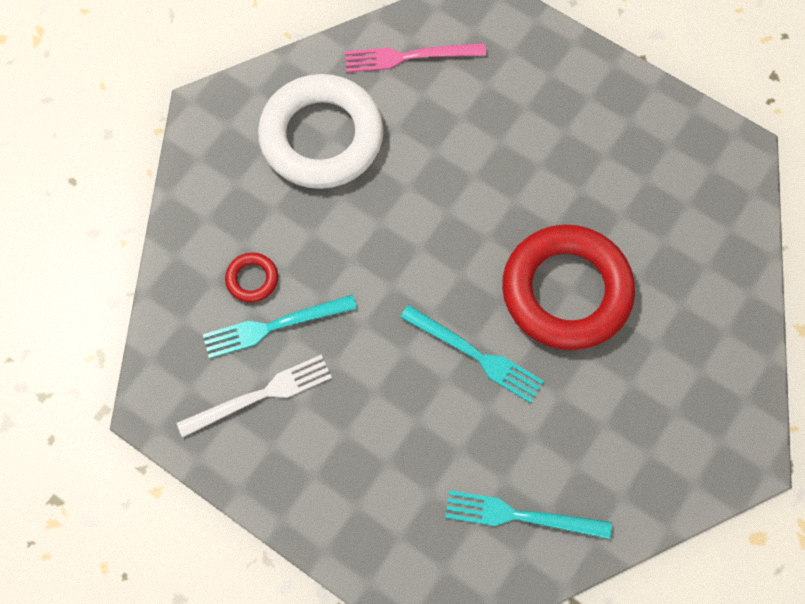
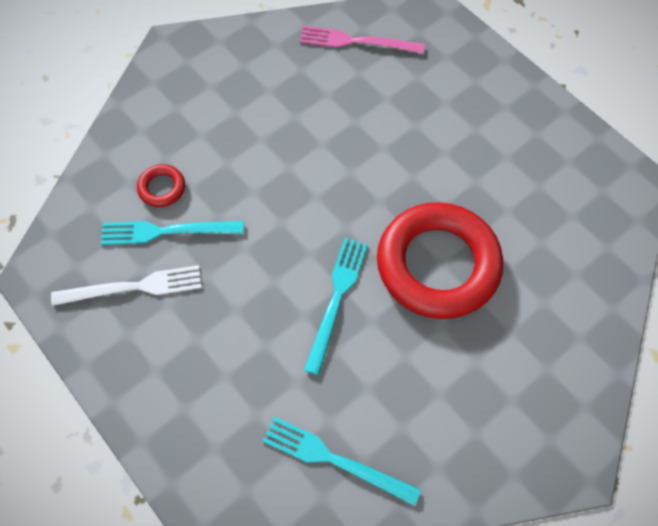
camera: 15 degrees right, 5 degrees down
white ring [258,74,384,189] -> none
turquoise fork [400,305,544,403] -> turquoise fork turned 120 degrees counterclockwise [304,238,368,375]

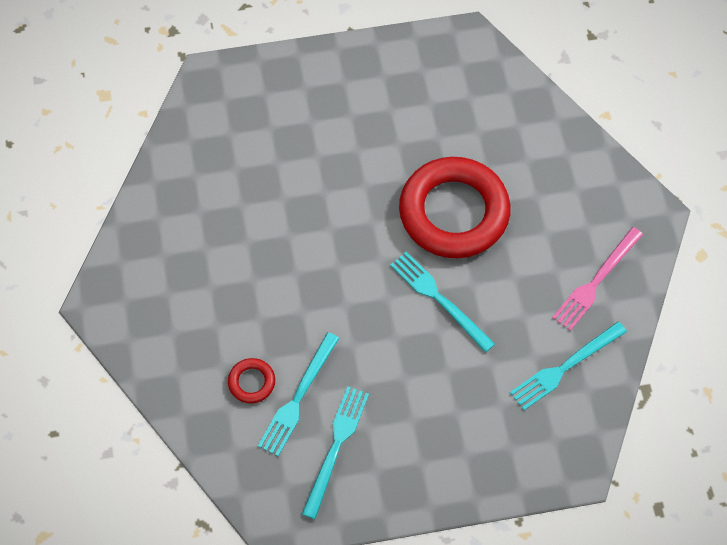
camera: 60 degrees left, 0 degrees up
white fork [51,265,202,306] -> turquoise fork [302,386,369,519]
pink fork [300,26,425,54] -> pink fork moved to [552,227,643,331]

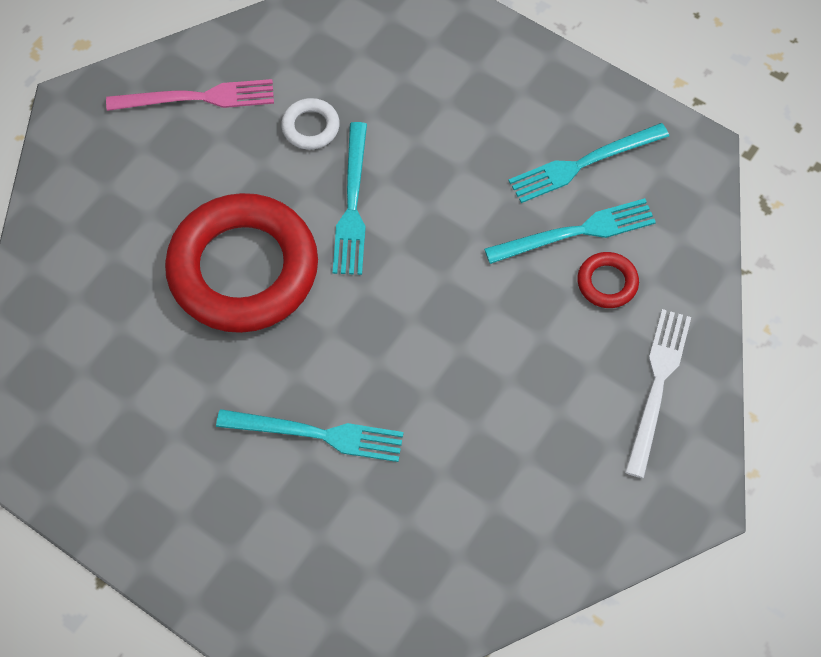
camera: 135 degrees left, 0 degrees up
turquoise fork [510,322,627,410] -> turquoise fork moved to [216,409,404,462]
none -> white ring [281,98,340,150]
none -> white fork [625,309,691,478]

